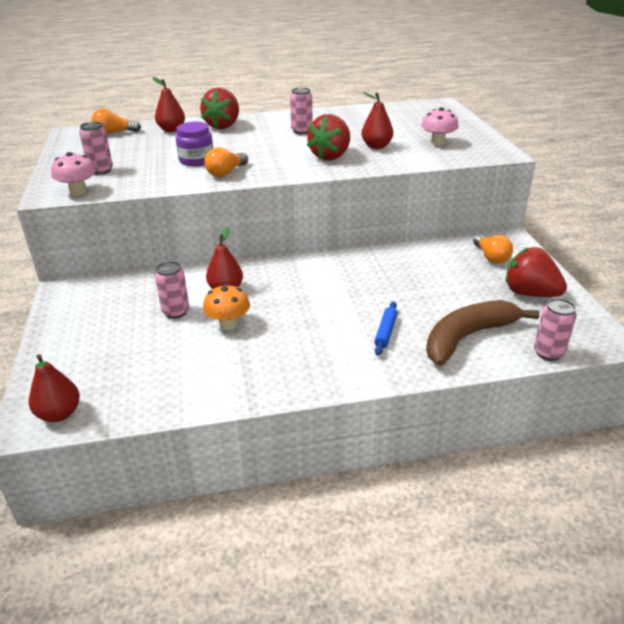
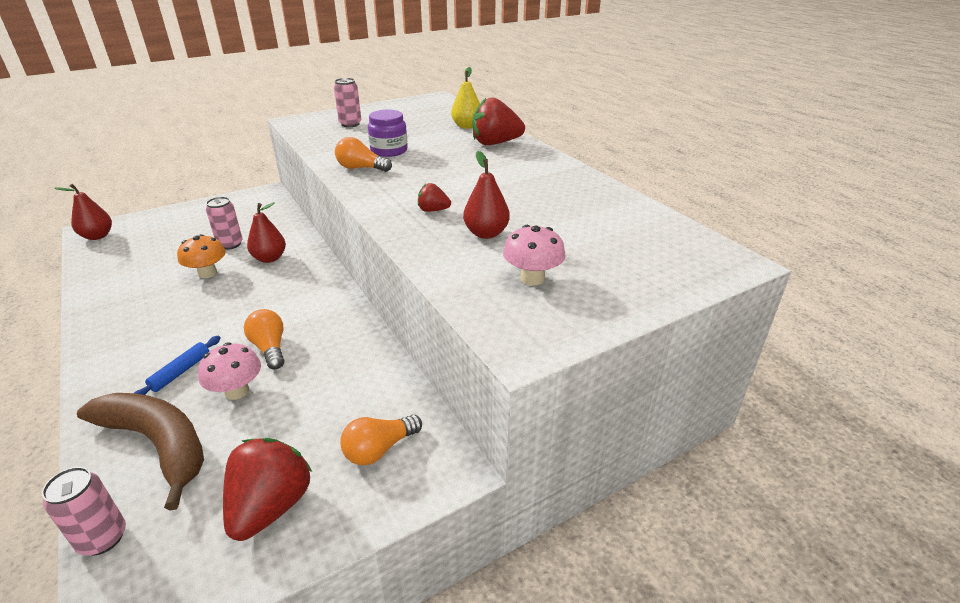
camera: 70 degrees right, 0 degrees up
pink mushroom [51,152,96,196] -> pink mushroom moved to [198,342,261,400]
orange light bulb [91,109,141,134] -> orange light bulb moved to [244,309,284,369]
red pear [152,77,185,132] -> yellow pear [451,67,480,129]
pink can [290,87,312,134] -> none
red strawberry [307,114,350,160] -> red strawberry [418,183,451,212], size x0.50
blue rolling pin [374,302,397,356] -> blue rolling pin turned 60 degrees counterclockwise [134,336,221,395]

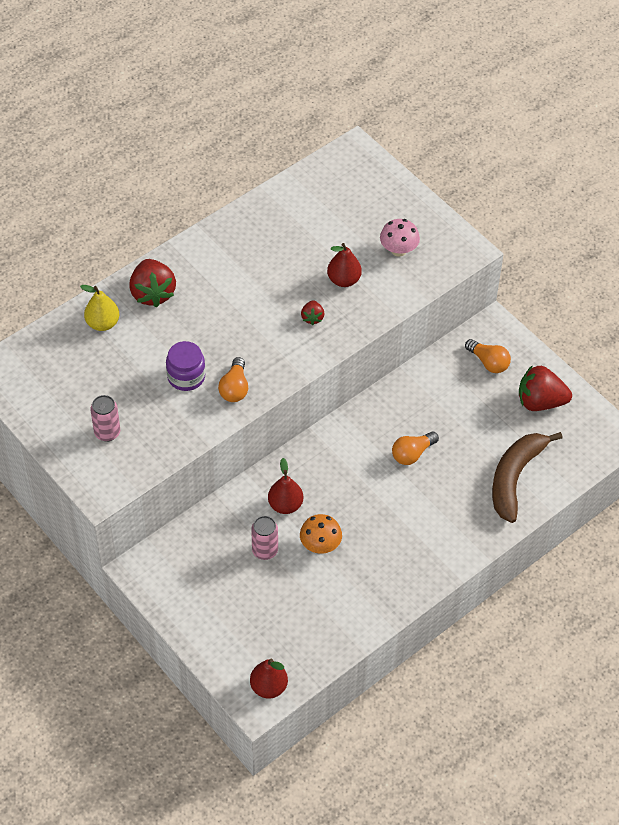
camera: 100 degrees left, 20 degrees up
pink can [42,467,126,556] -> none
blue rolling pin [134,336,221,395] -> none
pink mushroom [198,342,261,400] -> none

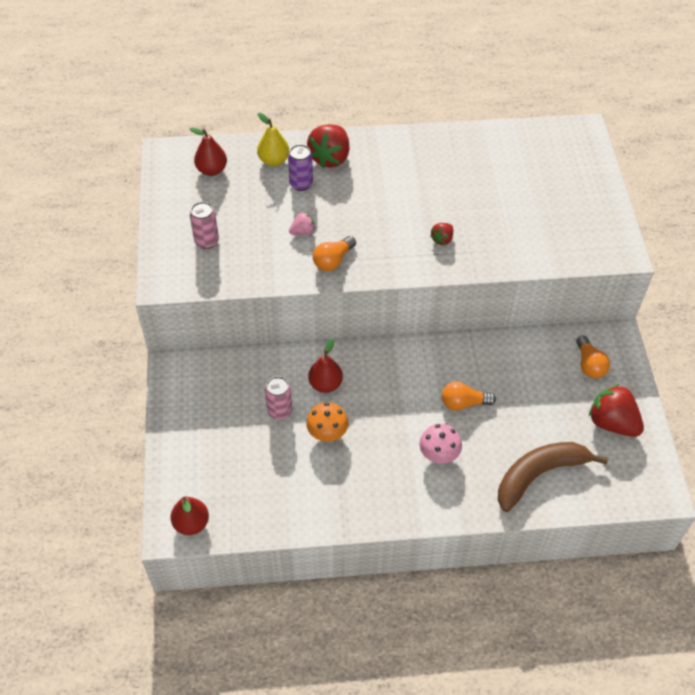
camera: 35 degrees right, 0 degrees up
purple jar [166,341,206,391] -> pink strawberry [289,212,315,235]
red pear [327,243,362,287] -> red pear moved to [189,127,227,176]
pink mushroom [380,219,420,257] -> pink mushroom moved to [419,424,462,464]
none -> purple can [288,144,313,191]

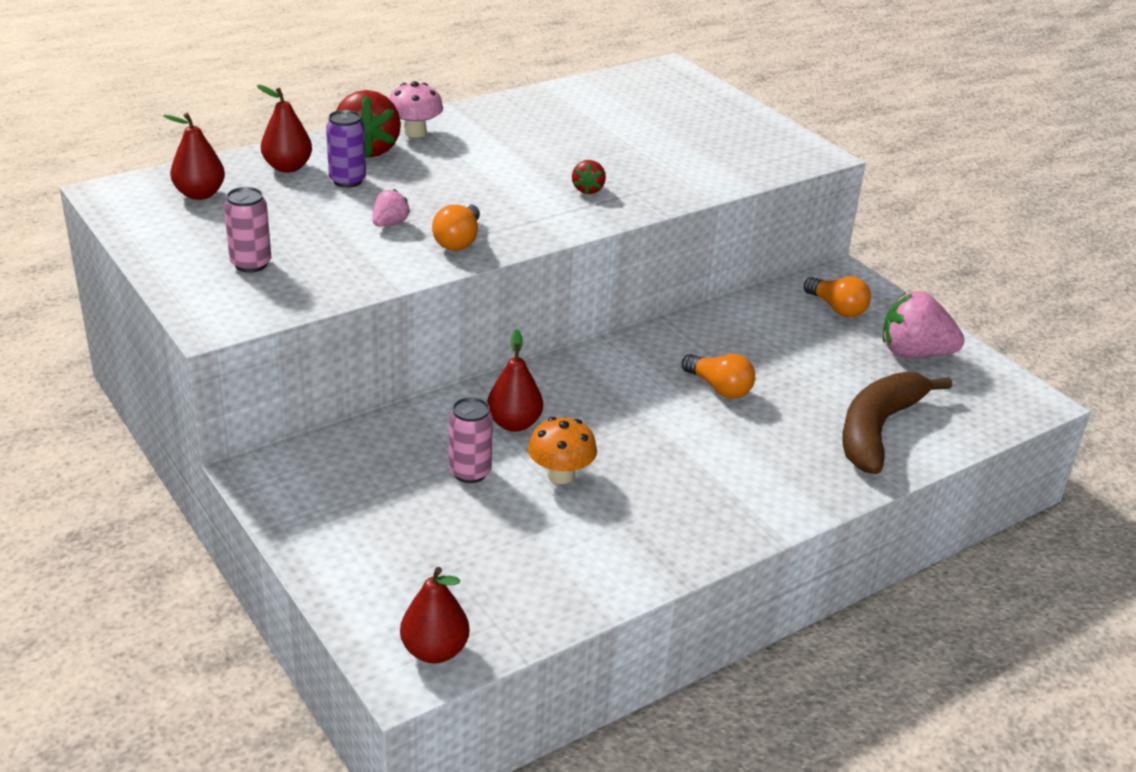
camera: 30 degrees left, 20 degrees down
yellow pear [257,113,290,166] -> red pear [257,85,312,173]
pink mushroom [419,424,462,464] -> pink mushroom moved to [389,81,443,138]
orange light bulb [442,381,496,411] -> orange light bulb turned 105 degrees counterclockwise [682,354,755,399]
red strawberry [589,384,644,437] -> pink strawberry [883,291,965,358]

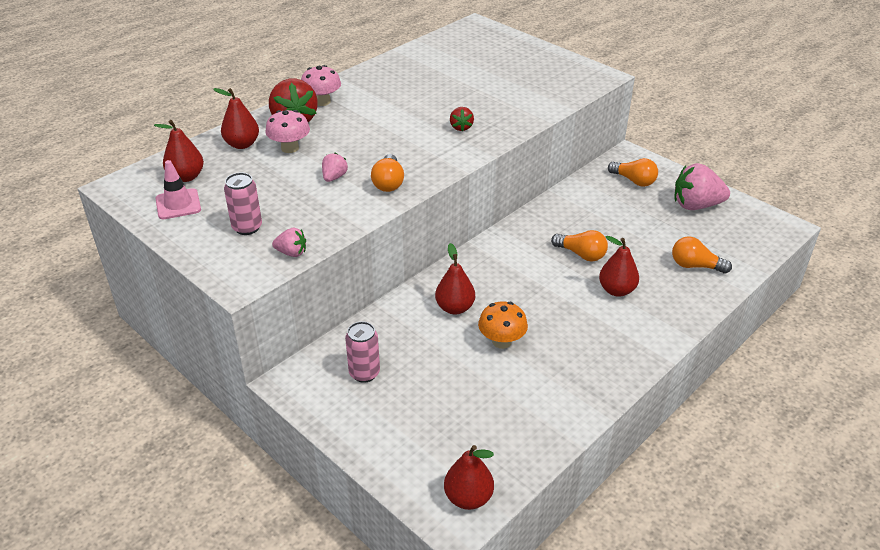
camera: 10 degrees left, 5 degrees up
purple can [326,110,366,188] -> pink mushroom [265,110,310,153]
pink can [449,397,493,483] -> pink can moved to [345,321,380,383]
brown banana [842,372,952,474] -> orange light bulb [672,236,732,274]
none -> pink traffic cone [155,160,201,219]
none -> pink strawberry [272,228,306,257]
none -> red pear [599,236,639,297]

